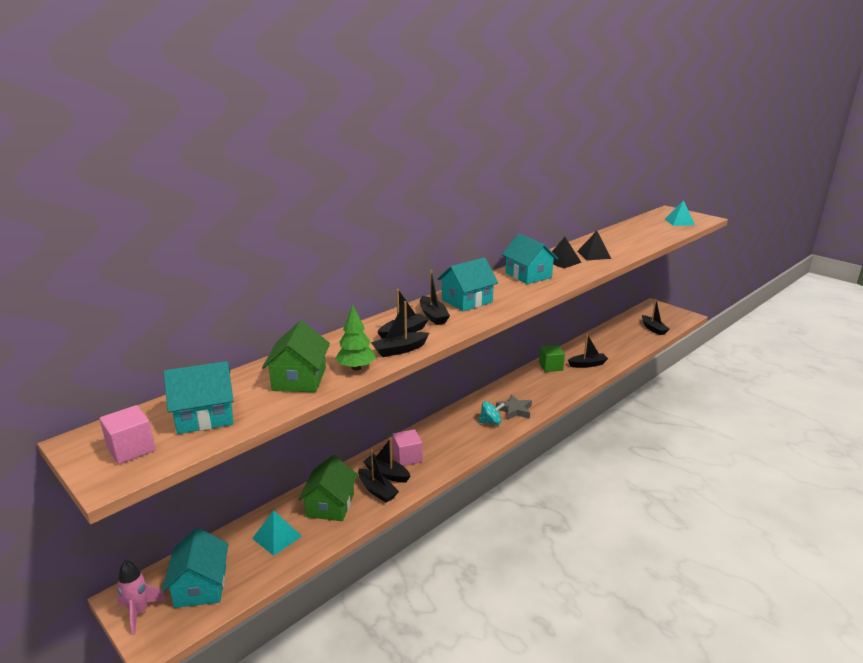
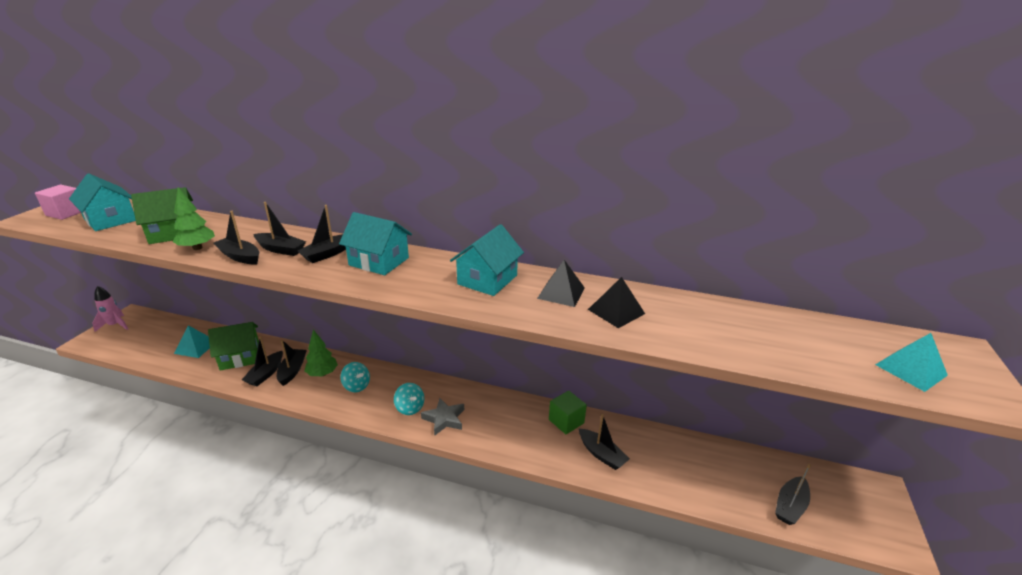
camera: 60 degrees right, 5 degrees up
turquoise house [162,528,228,608] -> none
pink cube [392,429,423,466] -> green tree [304,330,338,376]
none -> turquoise spinning top [340,362,370,392]

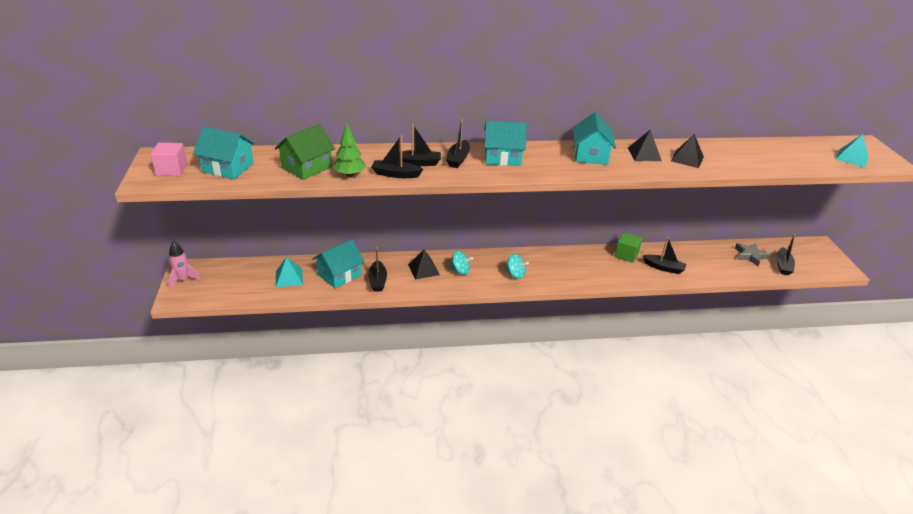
camera: 25 degrees left, 5 degrees up
green house [208,322,259,370] -> turquoise house [312,239,365,289]
black boat [277,340,307,386] -> none
green tree [304,330,338,376] -> black pyramid [408,249,440,280]
grey star [421,398,464,436] -> grey star moved to [735,243,770,266]

